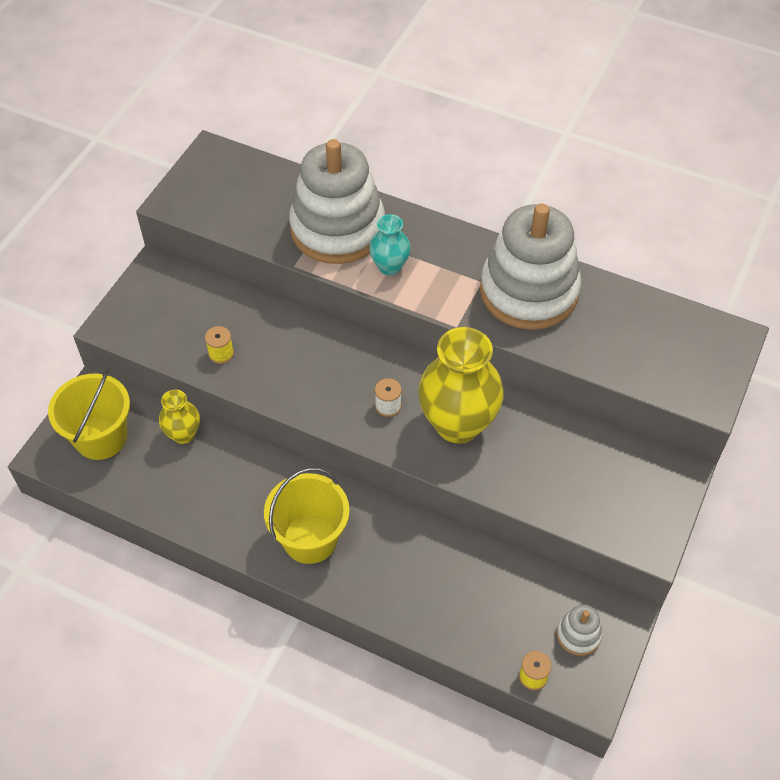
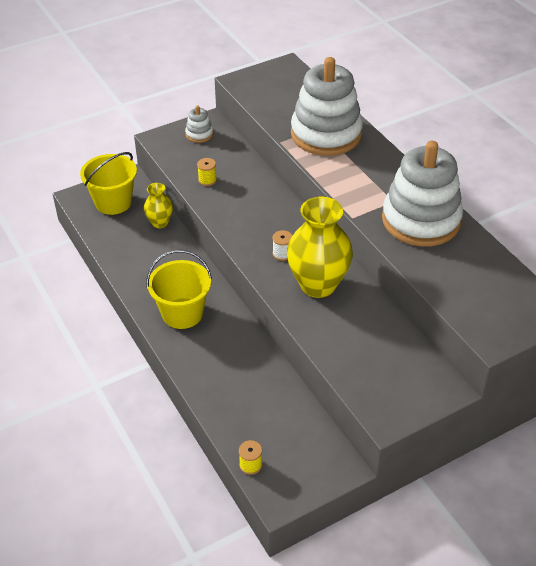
camera: 35 degrees right, 10 degrees down
turquoise vase [369,214,411,275] -> none
white stacking toy [556,604,603,656] -> white stacking toy moved to [185,105,213,143]

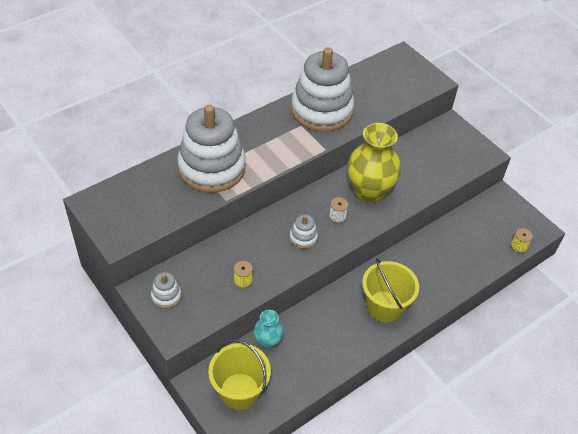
camera: 100 degrees left, 5 degrees up
yellow vase [144,183,173,228] -> turquoise vase [254,310,284,349]
none -> white stacking toy [289,214,318,249]

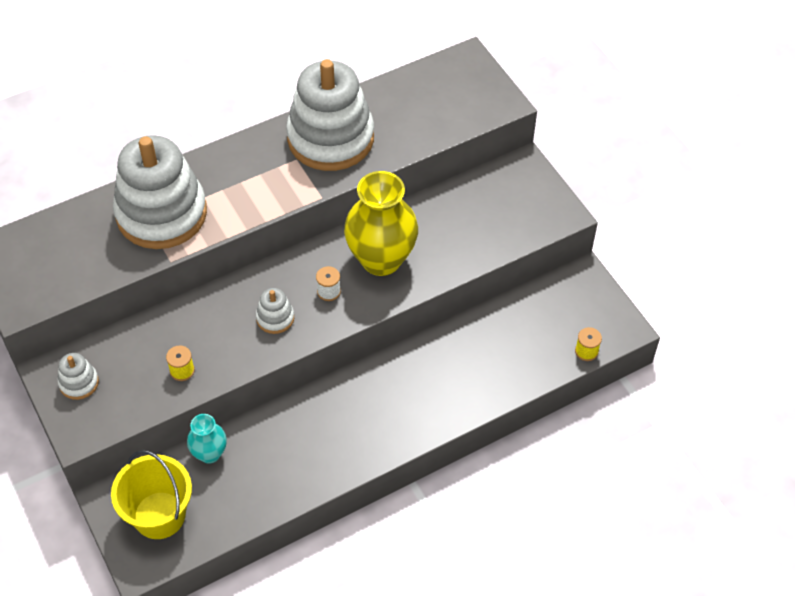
camera: 10 degrees right, 5 degrees up
yellow bucket [362,258,419,322] -> none

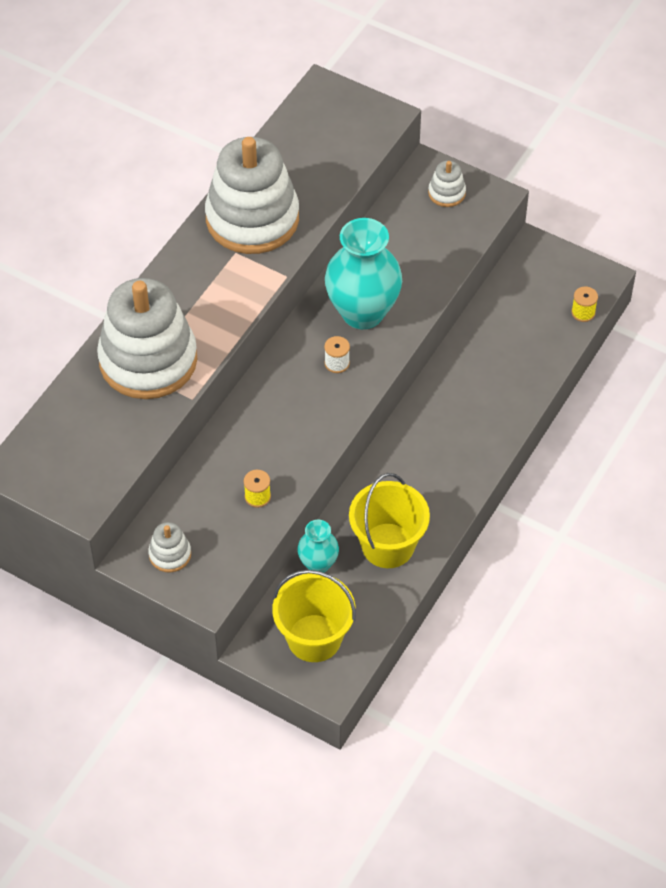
camera: 30 degrees left, 0 degrees up
white stacking toy [256,288,294,334] -> white stacking toy moved to [428,161,466,207]
yellow vase [344,171,418,276] -> turquoise vase [325,218,402,329]
none -> yellow bucket [349,473,430,568]

